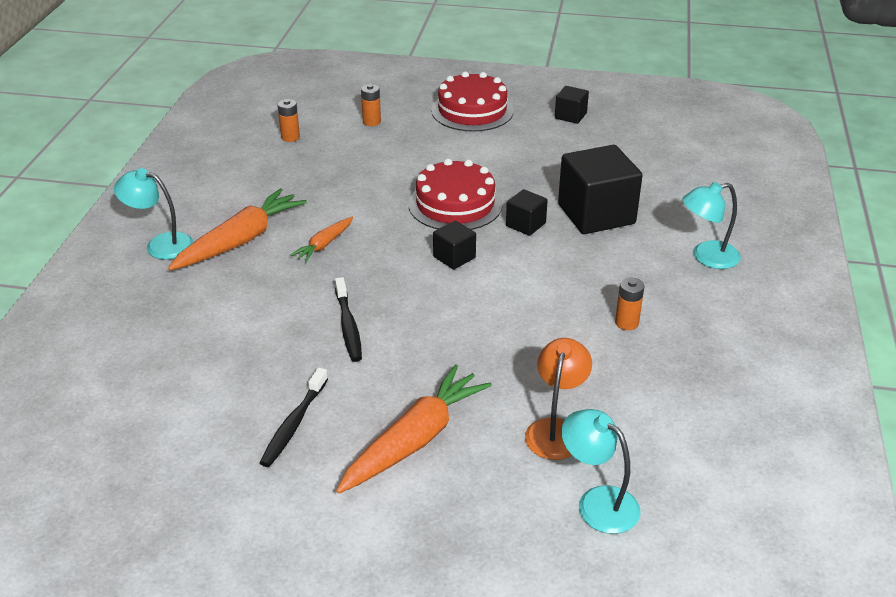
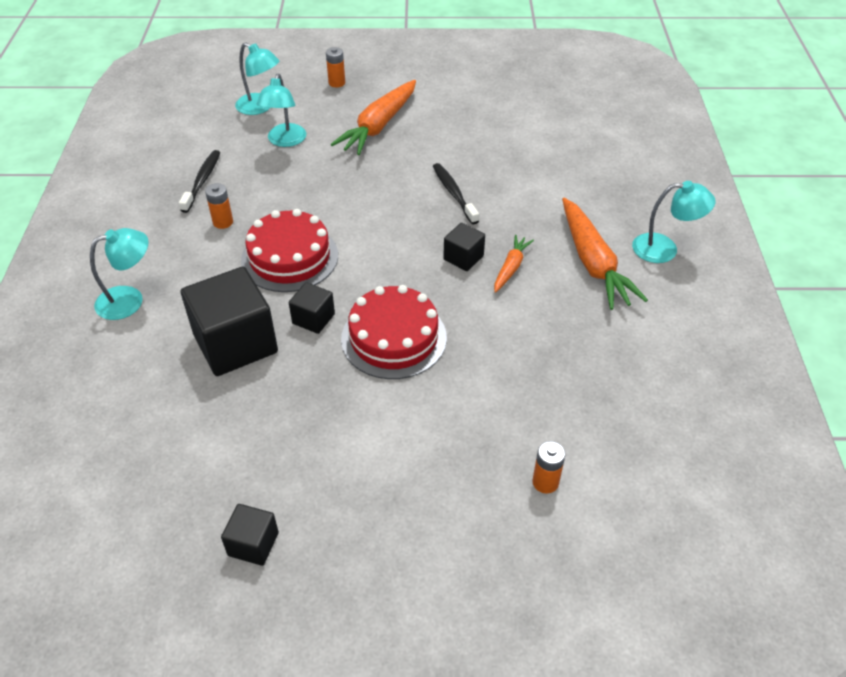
camera: 170 degrees right, 10 degrees up
orange carrot [168,188,307,270] -> orange carrot turned 45 degrees counterclockwise [562,198,648,310]
black toothbrush [260,367,328,467] -> black toothbrush moved to [179,150,221,213]
orange battery [278,99,300,142] -> orange battery moved to [326,47,345,87]
red cake [431,71,514,132] -> red cake moved to [241,209,338,292]
black cube [433,220,476,269] -> black cube moved to [443,223,485,271]
orange lamp [525,338,592,460] -> turquoise lamp [257,74,306,147]

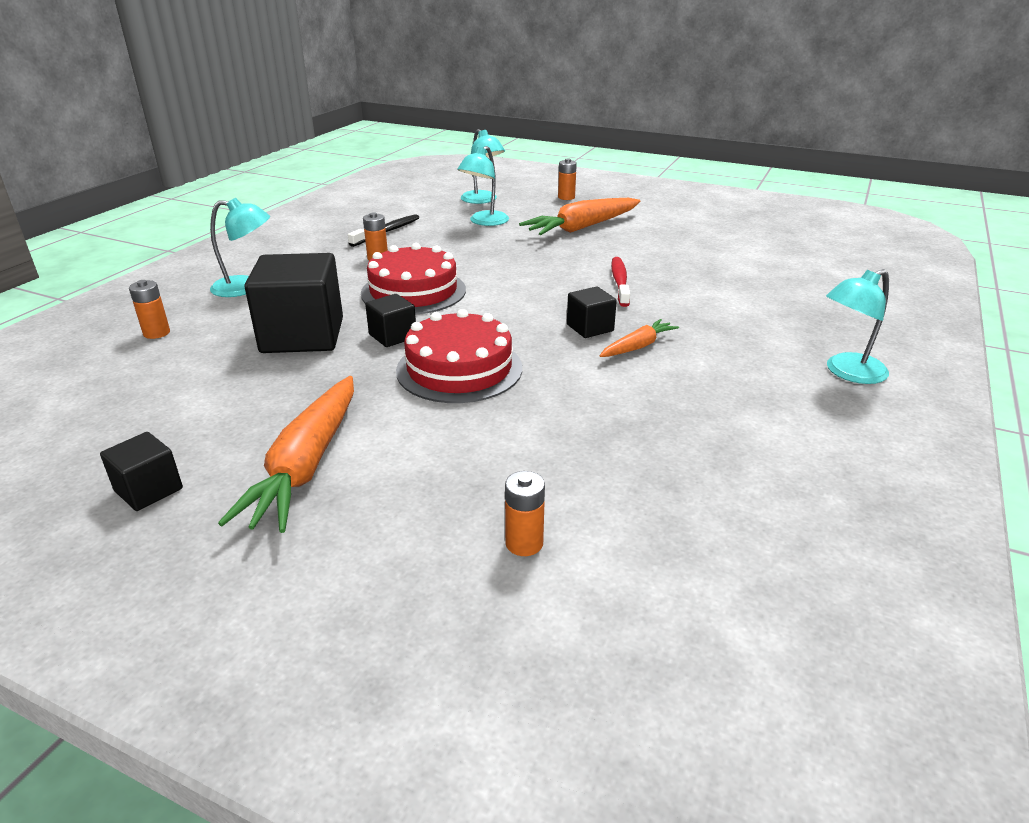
camera: 25 degrees right, 15 degrees down
black toothbrush [433,163,479,224] -> red toothbrush [611,257,630,307]
orange carrot [562,198,648,310] -> orange carrot moved to [218,376,354,533]
turquoise lamp [632,181,716,263] -> turquoise lamp turned 120 degrees clockwise [826,269,889,384]
none -> orange battery [129,280,170,339]

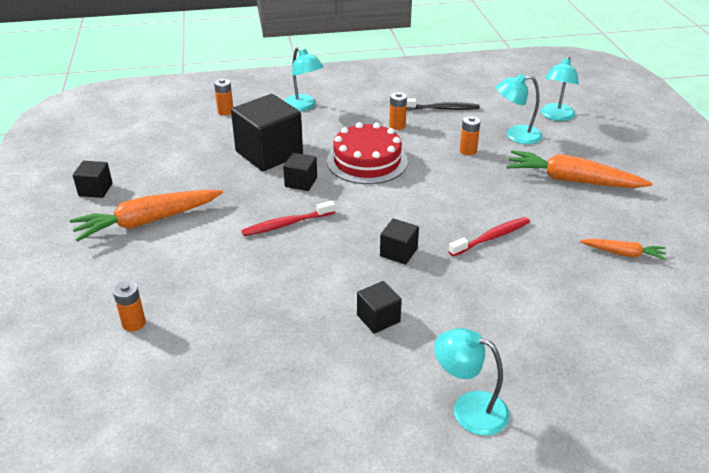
camera: 55 degrees right, 5 degrees up
red cake [396,309,522,403] -> red toothbrush [241,201,335,236]
orange battery [558,159,577,200] -> orange battery moved to [460,116,481,155]
orange carrot [600,319,679,357] -> orange carrot moved to [580,239,667,260]
none -> black cube [357,281,402,334]

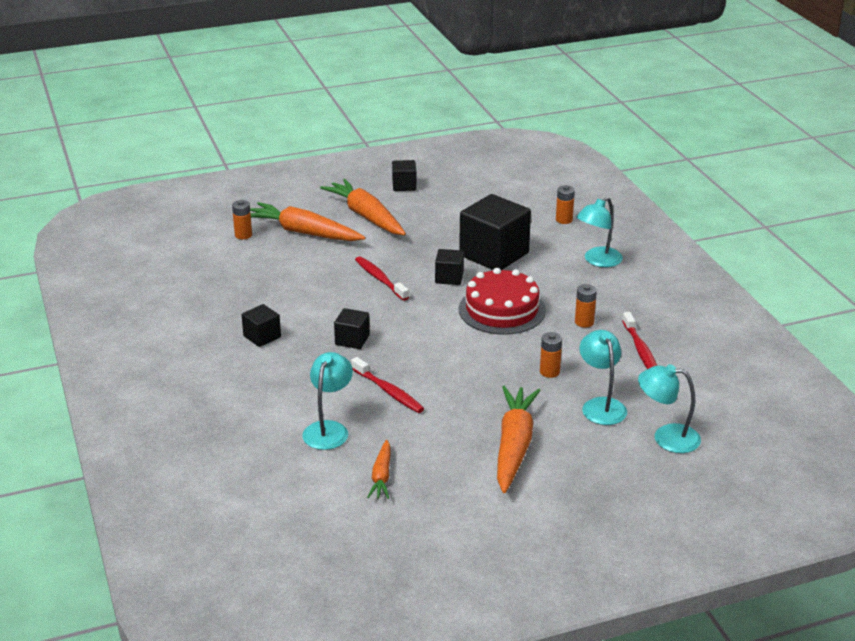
camera: 80 degrees right, 5 degrees down
black toothbrush [406,99,480,110] -> red toothbrush [622,312,657,369]
turquoise lamp [434,328,510,436] -> turquoise lamp moved to [302,352,353,450]
none -> orange carrot [250,202,366,241]

